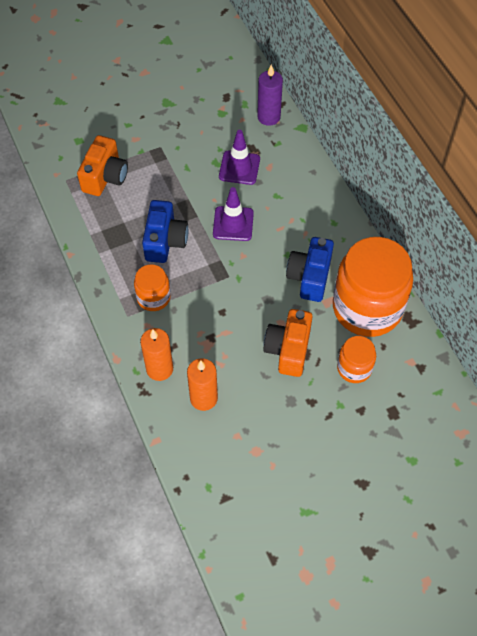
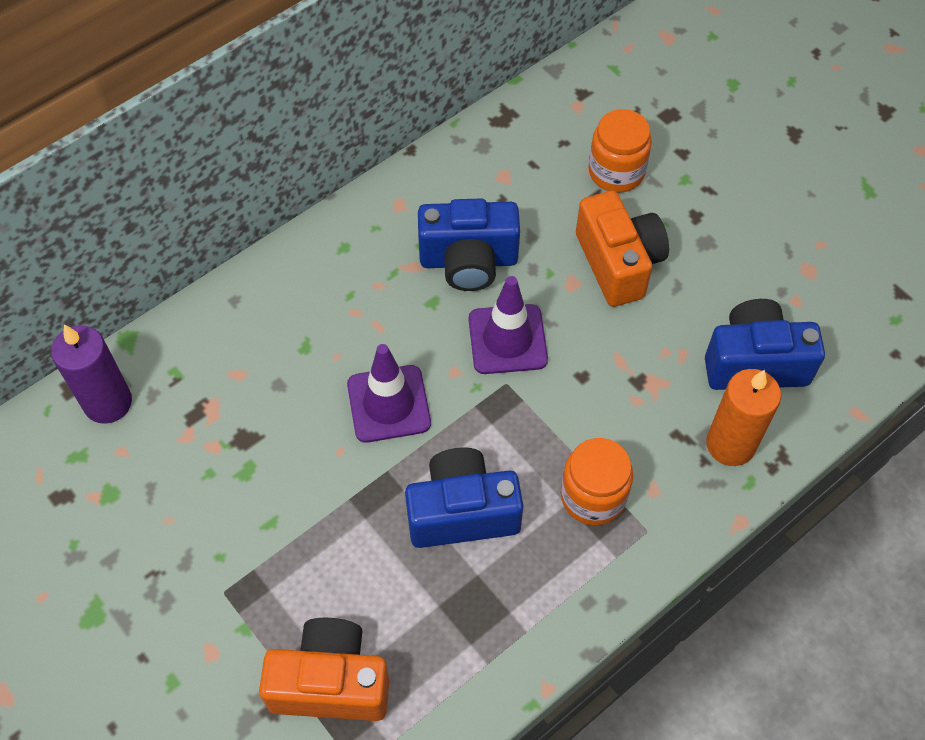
camera: 105 degrees left, 0 degrees up
orange candle [187,358,218,411] -> blue camera [705,299,825,390]
purple traffic cone [219,130,260,185] -> purple traffic cone moved to [469,276,548,374]
orange camera [263,309,313,377] -> orange camera turned 105 degrees counterclockwise [576,191,669,307]
orange jar [333,237,413,337] -> none

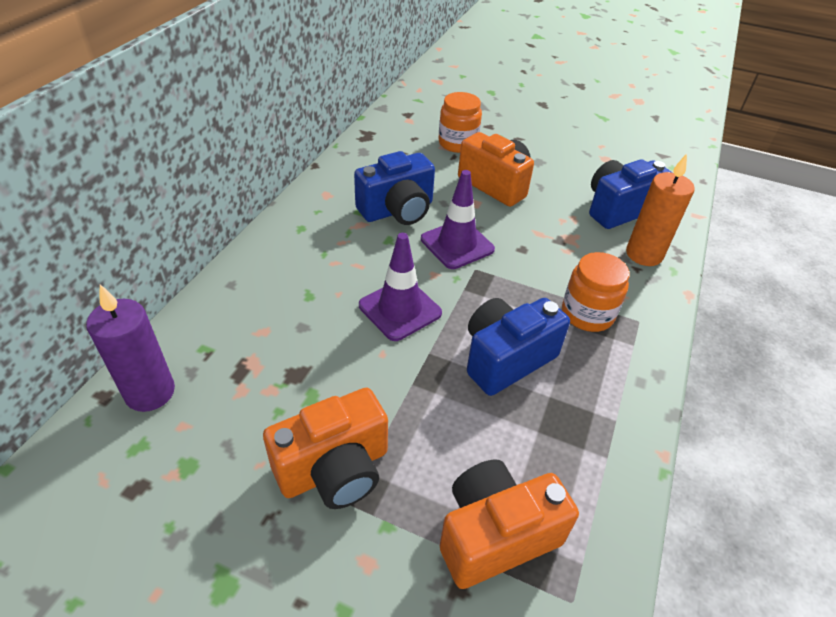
camera: 30 degrees left, 15 degrees down
none -> orange camera [263,388,388,509]

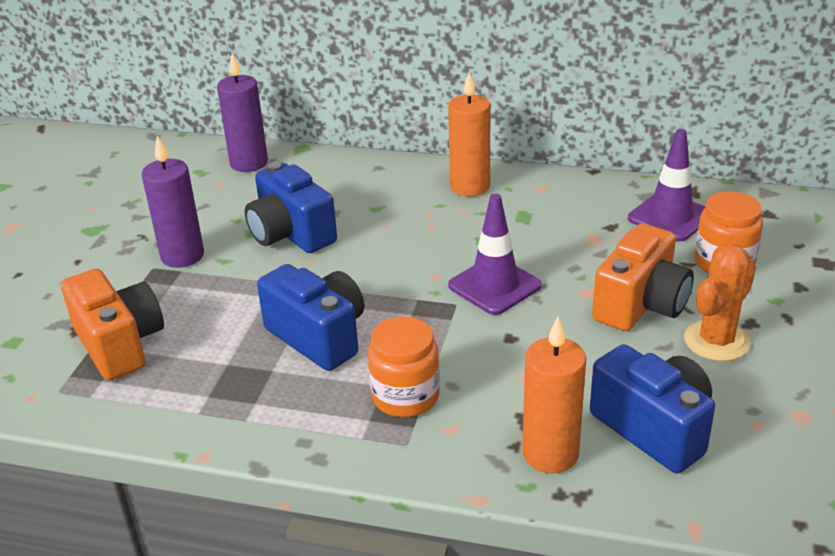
camera: 85 degrees right, 10 degrees down
orange camera [263,388,388,509] -> purple candle [142,136,204,268]
blue camera [354,151,435,225] -> blue camera moved to [245,162,337,253]
purple traffic cone [359,233,442,341] -> purple traffic cone moved to [628,129,705,241]
none -> orange candle [448,72,490,197]
none -> orange cactus [684,244,756,361]

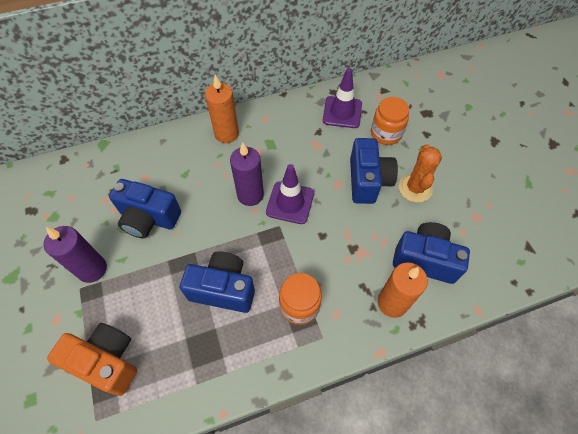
camera: 35 degrees left, 25 degrees up
purple candle [217,53,268,172] -> purple candle moved to [230,142,264,206]
orange camera [592,223,694,331] -> blue camera [350,138,398,204]

